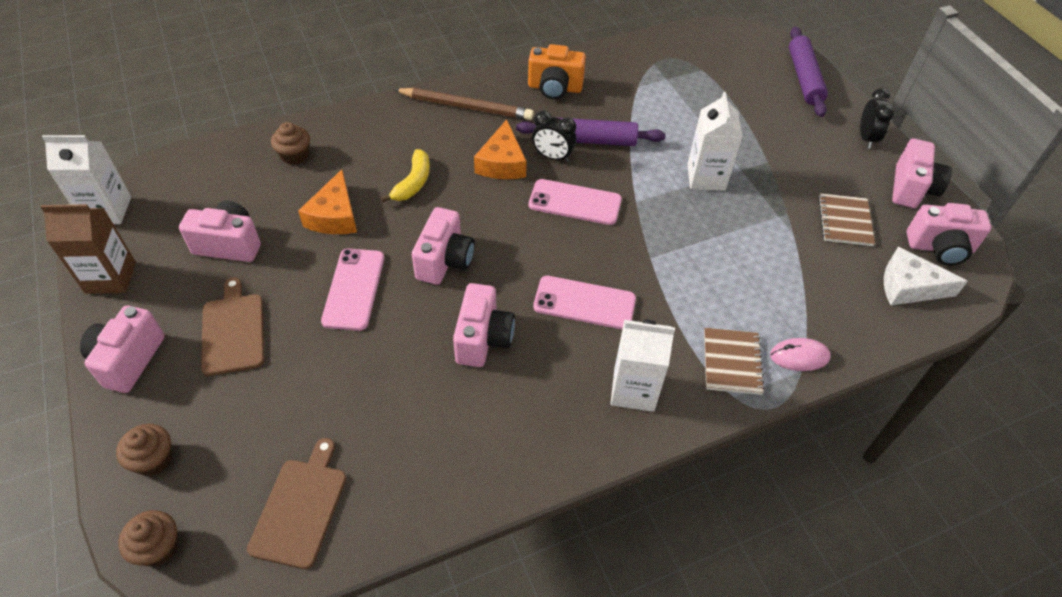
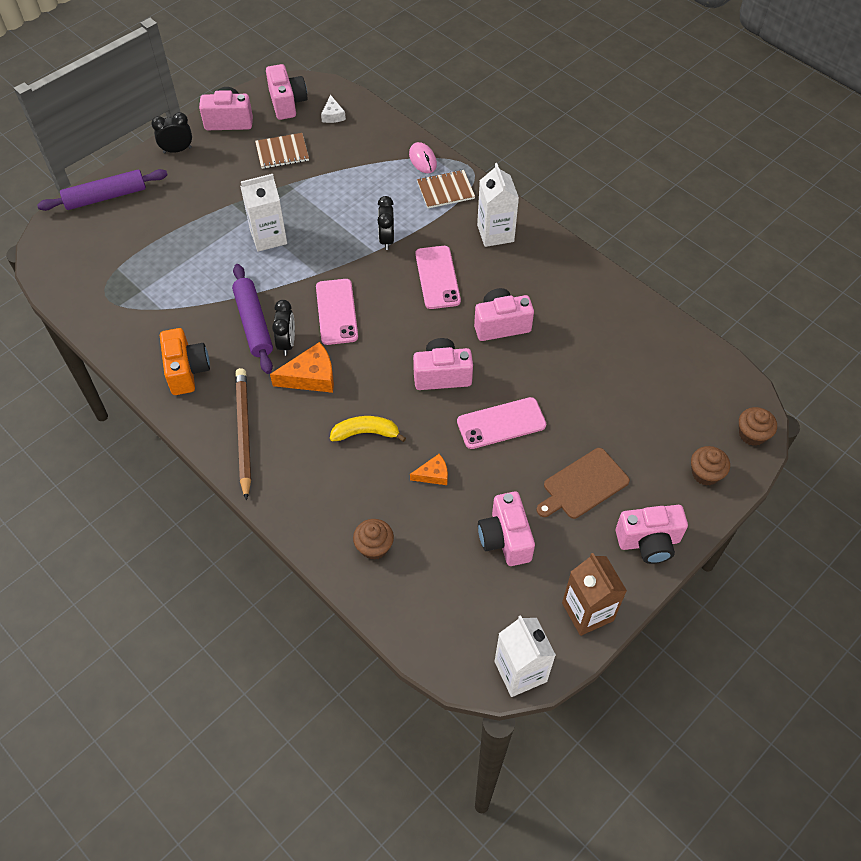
camera: 110 degrees left, 5 degrees up
brown cutting board [247,438,346,569] -> none
orange cheese [298,169,357,234] -> orange cheese [410,454,448,485], size x0.58
white cheese [884,247,968,305] -> white cheese [321,95,346,123], size x0.58
none -> black clock [378,196,394,250]

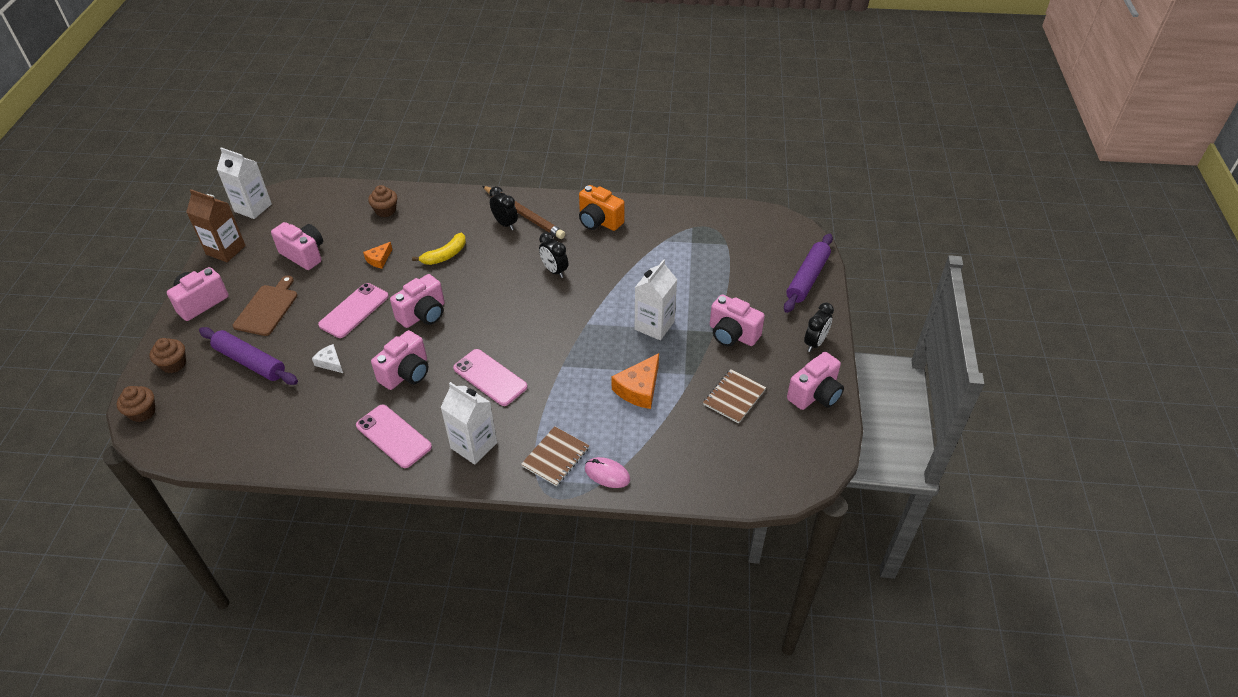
camera: 140 degrees right, 10 degrees down
purple rolling pin [232,264,273,374] -> purple rolling pin moved to [199,327,298,385]
pink camera [266,64,307,120] -> pink camera moved to [710,294,765,346]
orange cheese [270,342,334,393] -> orange cheese moved to [611,353,659,409]
pink phone [316,279,358,345] -> pink phone moved to [356,404,432,468]
white cheese [321,95,346,123] -> white cheese moved to [312,344,343,373]
black clock [378,196,394,250] -> black clock moved to [489,186,518,230]

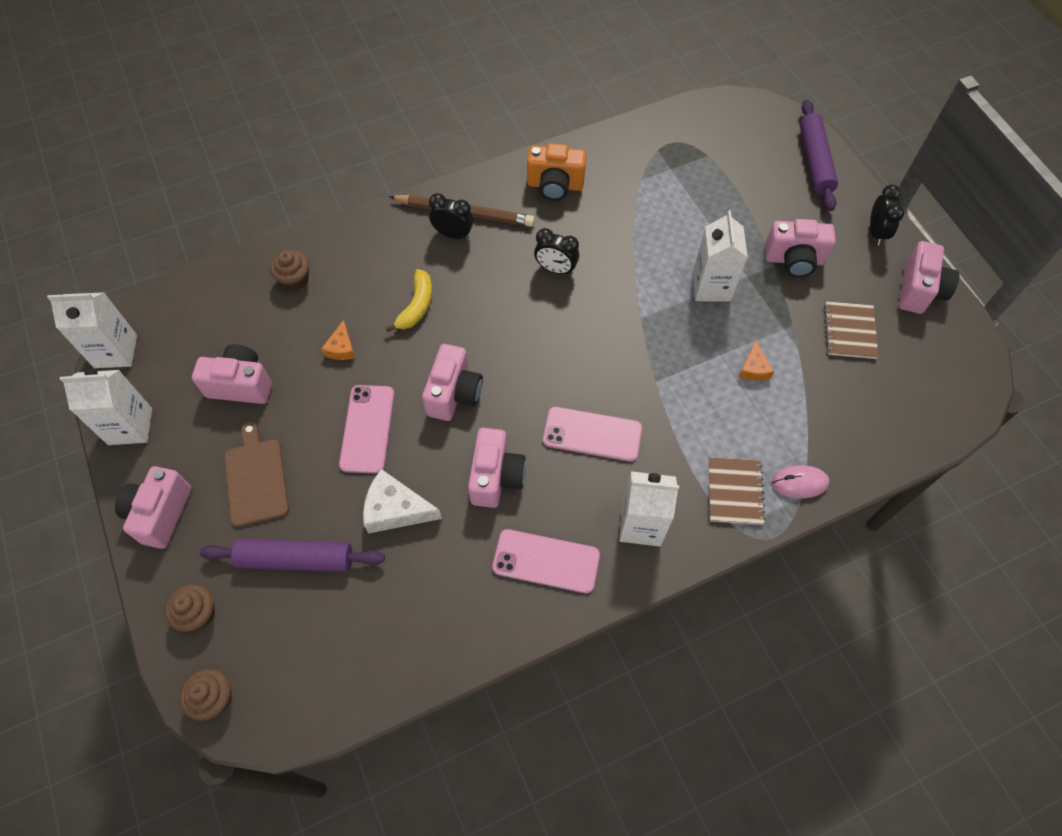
camera: 30 degrees left, 15 degrees up
brown carton [186,189,246,262] -> white carton [60,369,152,445]
white cheese [312,344,343,373] -> white cheese [363,469,442,534], size x1.72
orange cheese [611,353,659,409] -> orange cheese [739,340,774,381], size x0.58

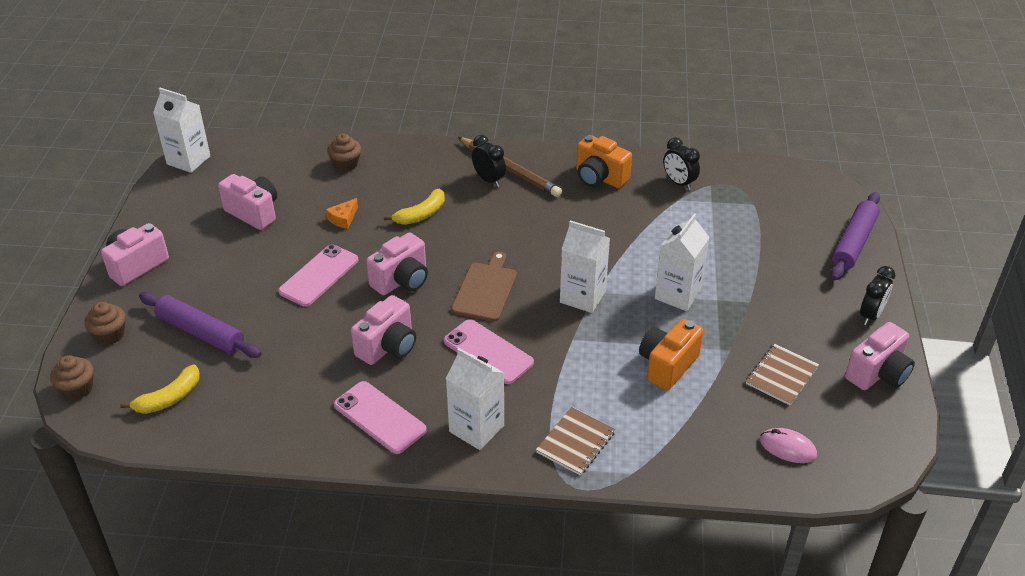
camera: 30 degrees right, 20 degrees down
white carton [60,369,152,445] -> white carton moved to [560,220,610,313]
brown cutting board [224,422,289,527] -> brown cutting board moved to [451,252,517,321]
white cheese [363,469,442,534] -> none
black clock [534,228,579,275] -> black clock moved to [663,137,700,190]
orange cheese [739,340,774,381] -> orange camera [639,319,703,391]
pink camera [765,219,836,277] -> none
pink mouse [772,466,829,498] -> pink mouse moved to [760,428,817,463]
none -> yellow banana [120,364,200,414]

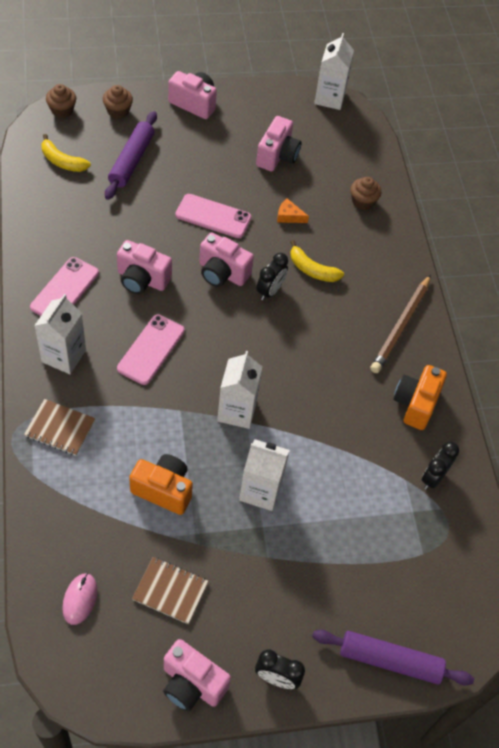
camera: 70 degrees right, 15 degrees up
brown cutting board [451,252,517,321] -> none
black clock [472,135,506,187] -> black clock moved to [256,253,288,301]

